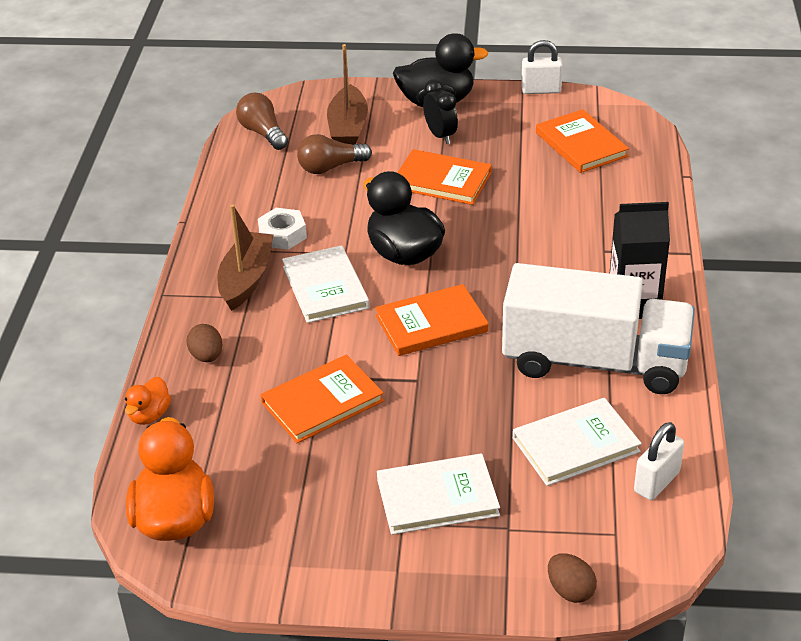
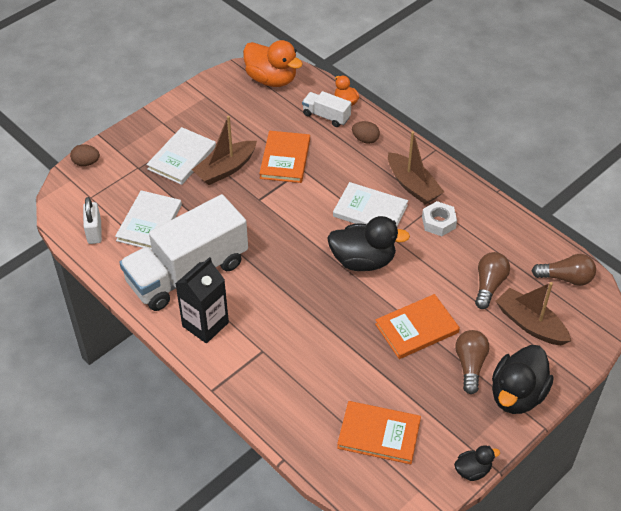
camera: 130 degrees right, 10 degrees up
orange book [375,284,489,356] -> none
black clock [423,79,458,144] -> brown light bulb [455,330,489,394]
white padlock [521,40,563,94] -> black duck [454,445,500,481]
none -> brown boat [192,116,257,185]
none -> white truck [302,91,351,127]

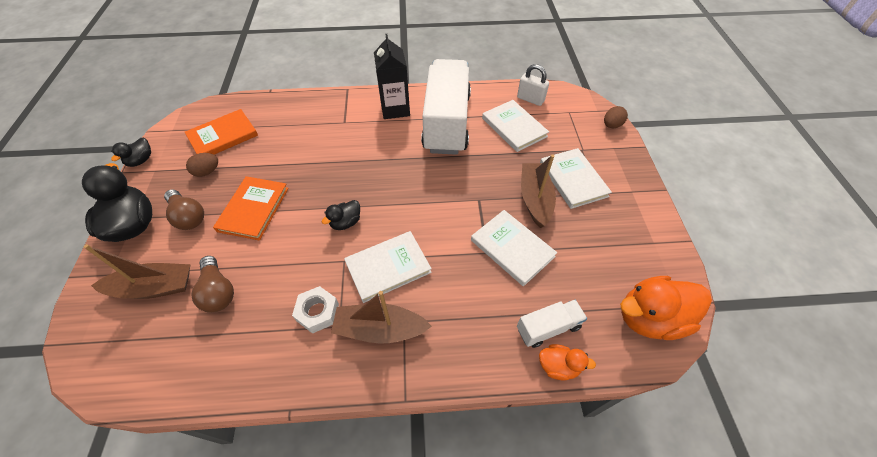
camera: 130 degrees right, 5 degrees up
orange book [259,131,310,183] -> white book [471,210,557,286]
black duck [327,216,410,271] -> black duck [322,200,360,230], size x0.51
brown egg [352,121,380,144] -> brown egg moved to [186,153,218,177]
brown light bulb [532,254,596,286] -> none

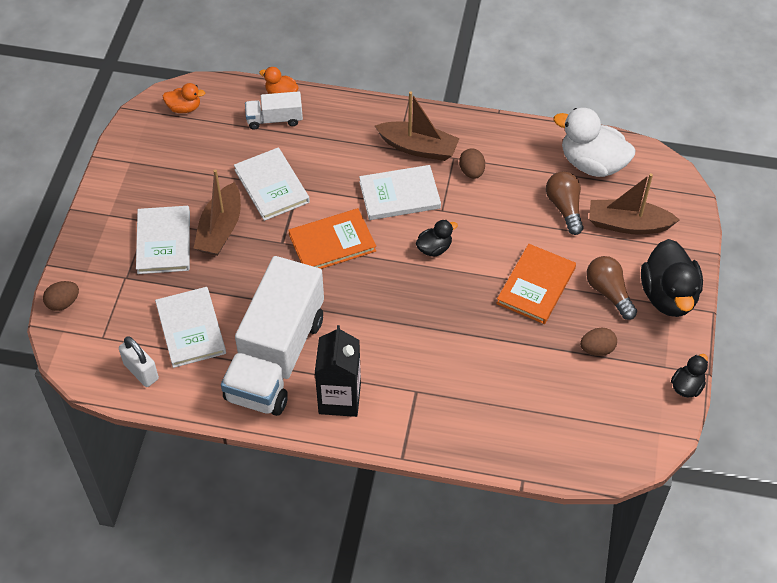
camera: 165 degrees left, 0 degrees up
orange book [185,109,258,155] -> orange book moved to [288,208,376,269]
white nut [292,286,339,333] -> brown egg [459,148,485,179]
orange duck [620,276,712,340] -> orange duck [163,83,205,113], size x0.51
none -> white duck [553,108,636,177]

